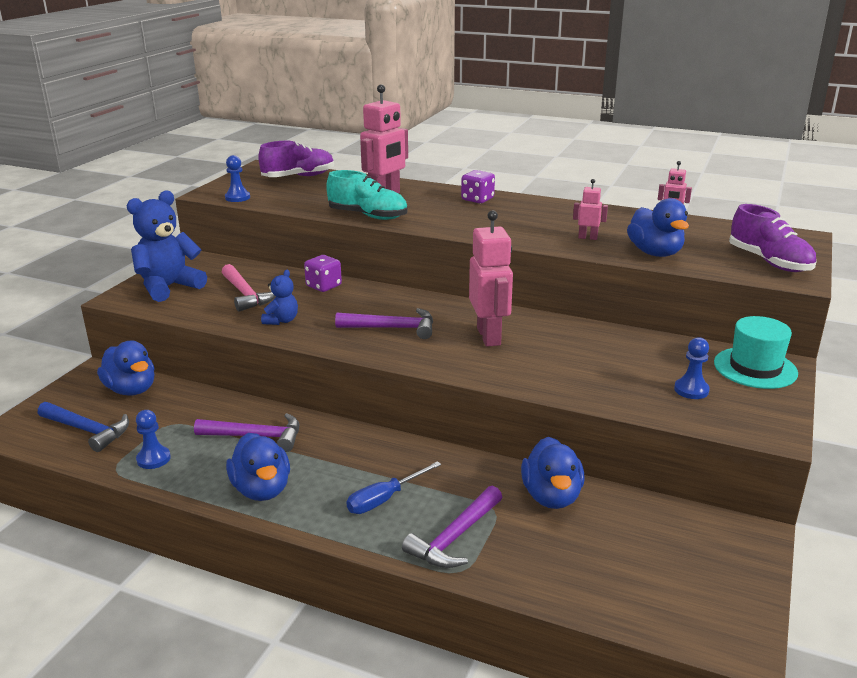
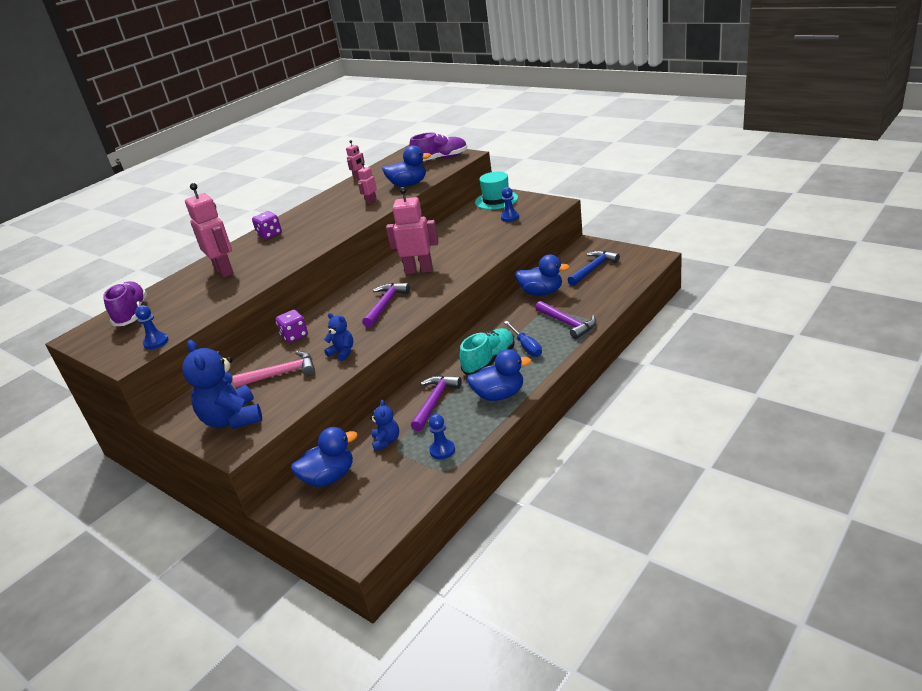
camera: 70 degrees left, 5 degrees up
blue hammer [38,402,129,452] -> blue hammer moved to [568,250,620,286]
turquoise shoe [326,170,408,220] -> turquoise shoe moved to [459,328,515,375]
none -> blue teddy bear [370,400,399,451]

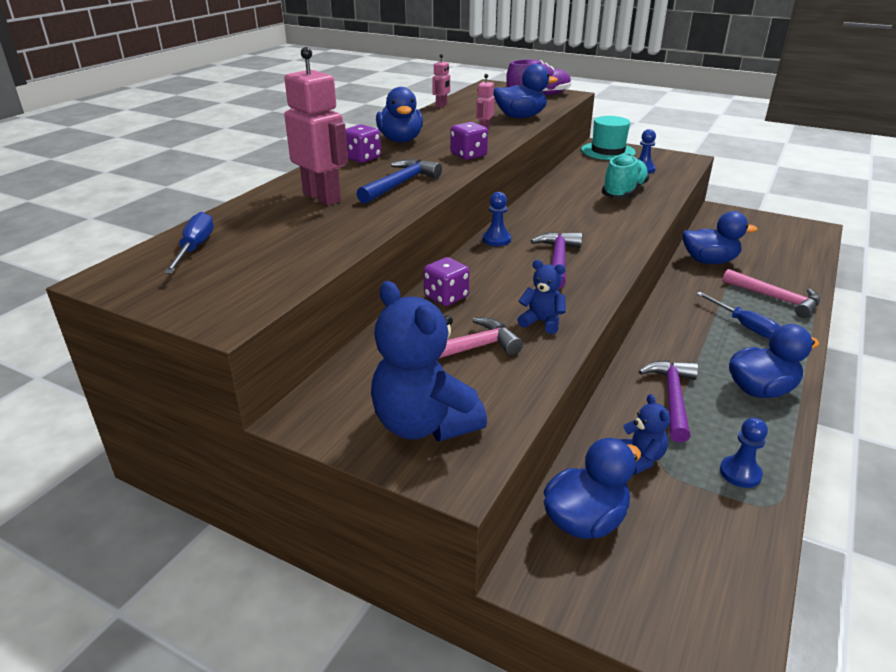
camera: 15 degrees left, 0 degrees up
purple shoe [103,281,147,326] -> blue screwdriver [164,212,214,274]
blue pawn [135,305,169,350] -> blue pawn moved to [483,192,511,246]
pink robot [386,187,439,274] -> none
turquoise shoe [459,328,515,375] -> turquoise shoe moved to [602,154,650,199]
purple hammer [535,301,596,339] -> pink hammer [723,269,820,318]
blue hammer [568,250,620,286] -> blue hammer moved to [357,159,442,204]
none -> blue duck [376,87,423,142]
none -> purple dice [450,122,488,160]

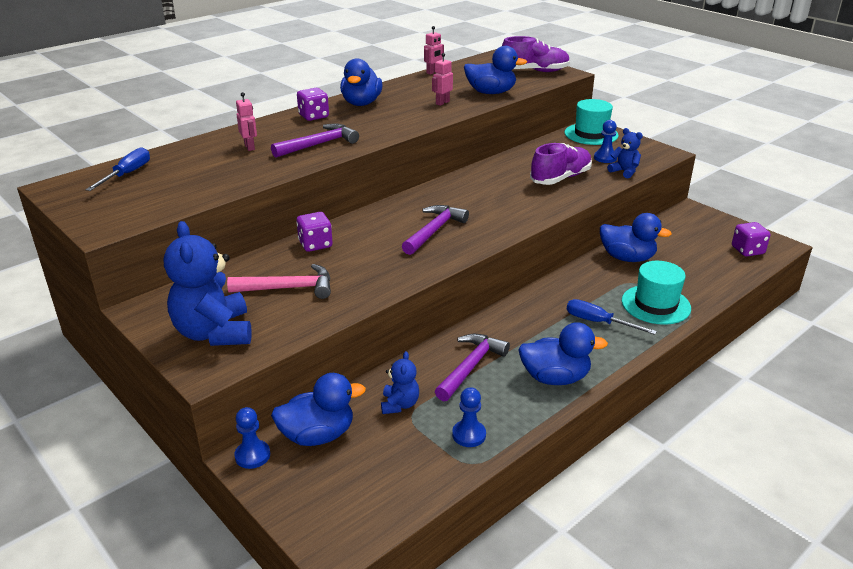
camera: 20 degrees right, 0 degrees up
pink robot [284,47,348,205] -> pink robot [236,92,257,151], size x0.49
blue hammer [357,159,442,204] -> purple hammer [271,123,359,158]
purple dice [450,122,488,160] -> purple dice moved to [732,222,770,257]
blue pawn [483,192,511,246] -> blue pawn moved to [234,407,270,469]
blue teddy bear [517,260,566,334] -> blue teddy bear moved to [607,128,643,178]
turquoise shoe [602,154,650,199] -> purple shoe [530,143,592,185]
blue screwdriver [696,292,780,339] -> blue screwdriver turned 135 degrees clockwise [567,299,657,335]
pink hammer [723,269,820,318] -> turquoise hat [622,261,691,325]

